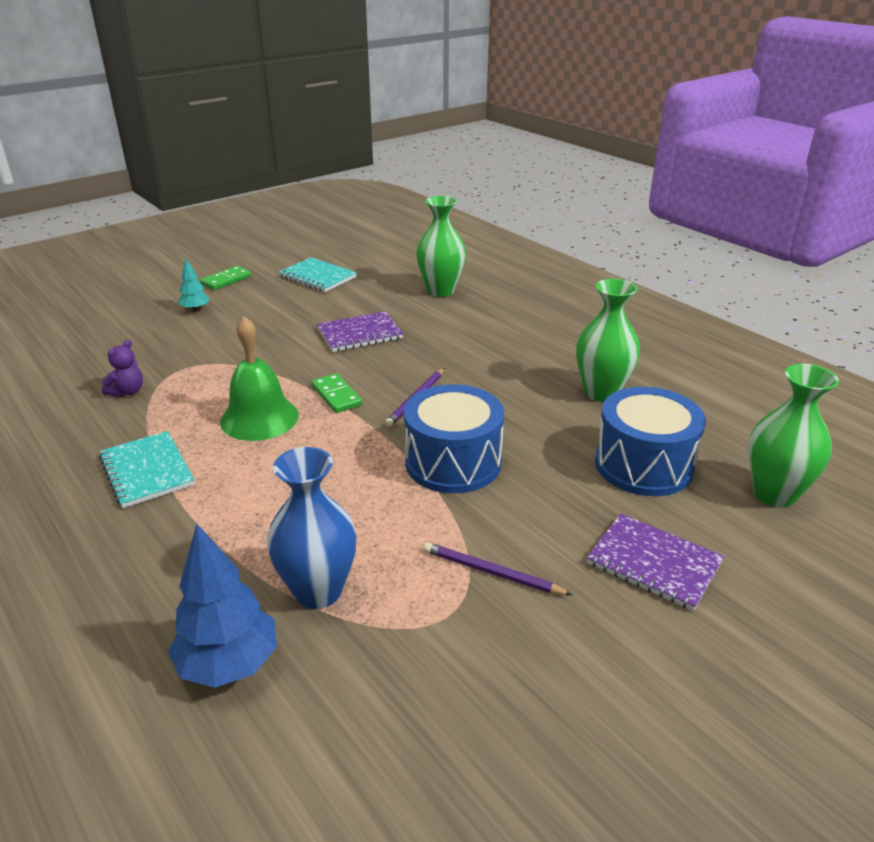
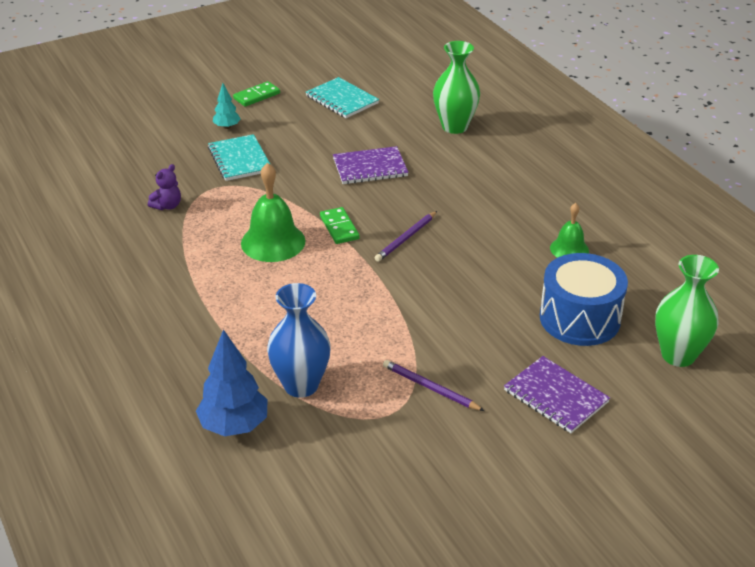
camera: 10 degrees right, 5 degrees up
turquoise notebook [99,431,195,508] -> turquoise notebook moved to [208,134,271,181]
blue drum [404,384,504,493] -> none
green vase [576,279,640,402] -> green bell [550,203,589,258]

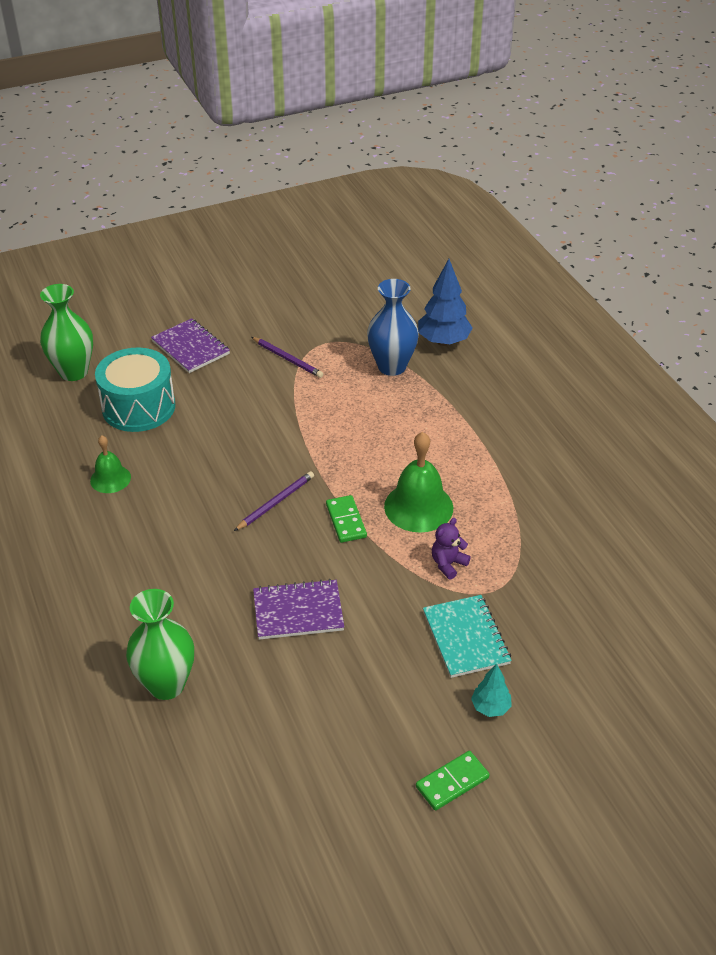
camera: 175 degrees left, 5 degrees up
purple teddy bear [148,164,181,210] -> purple teddy bear moved to [432,518,471,580]
turquoise notebook [306,77,379,118] -> none
blue drum [540,253,628,346] -> turquoise drum [95,348,175,432]

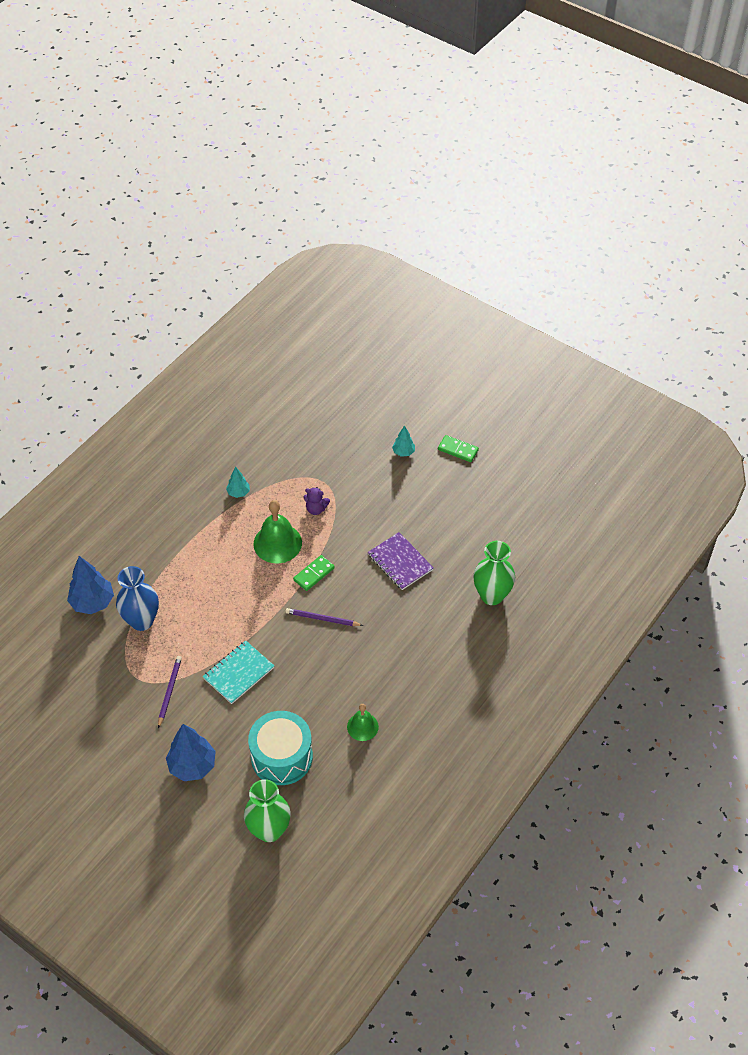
camera: 120 degrees left, 10 degrees up
purple notebook [151,318,230,373] -> blue tree [166,724,216,781]
turquoise notebook [423,595,512,678] -> turquoise notebook moved to [203,640,274,704]
none -> turquoise tree [226,467,250,498]

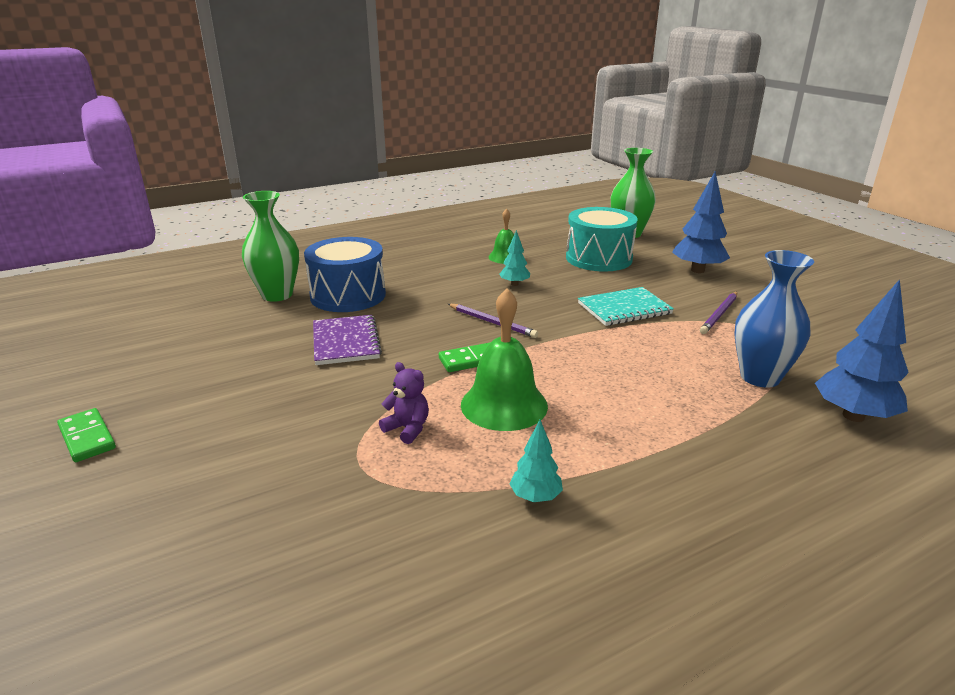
camera: 155 degrees left, 25 degrees down
turquoise tree [392,426,415,457] -> turquoise tree moved to [499,230,530,286]
none -> blue drum [304,237,386,312]

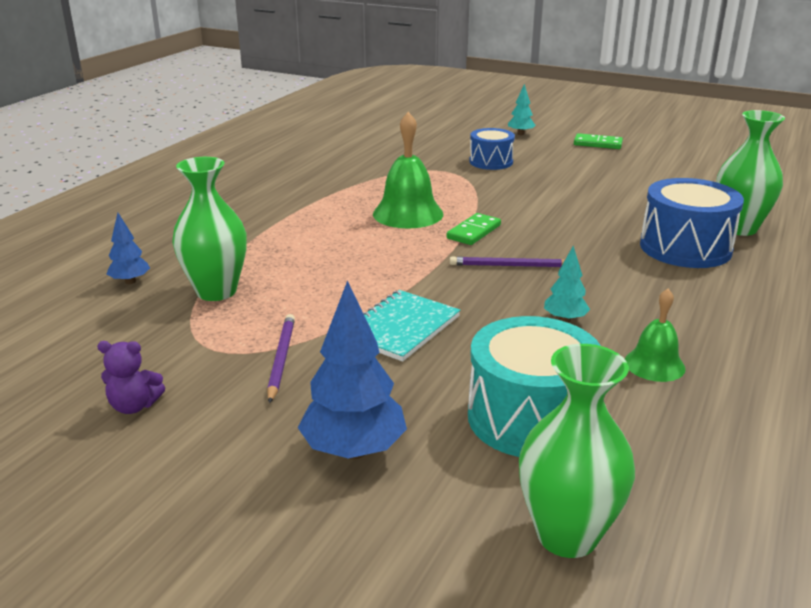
camera: 145 degrees right, 0 degrees up
purple notebook [313,315,382,365] -> none
purple teddy bear [379,362,429,444] -> purple teddy bear moved to [97,341,165,414]
turquoise tree [509,420,563,502] -> turquoise tree moved to [508,84,536,135]
blue vase [734,250,814,388] -> green vase [172,157,247,301]
blue tree [815,279,909,422] -> blue tree [107,213,150,284], size x0.54
none -> blue drum [469,128,515,170]

